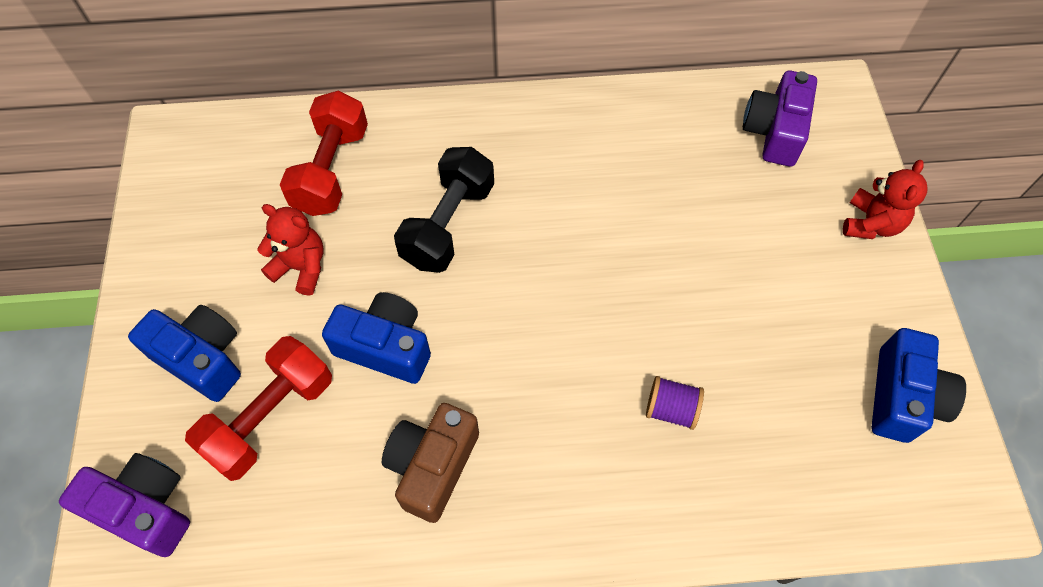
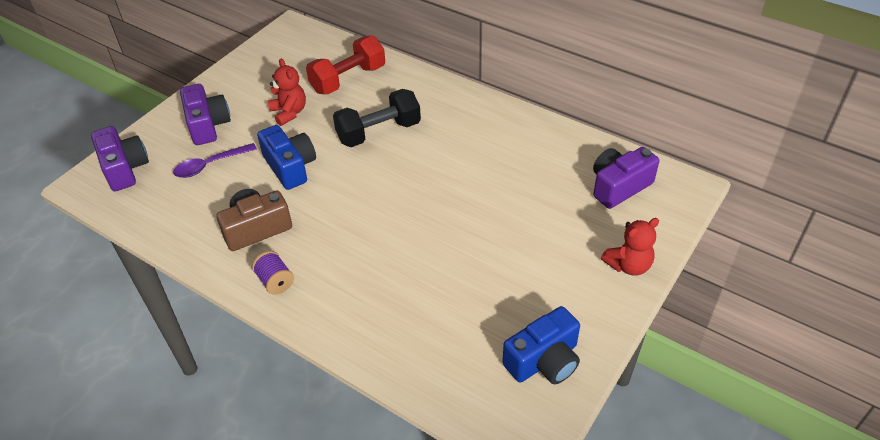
camera: 40 degrees right, 15 degrees down
blue camera [128,305,241,402] -> purple camera [180,84,231,145]
red dumbbell [185,336,332,481] -> purple spoon [173,143,257,178]
purple spool [646,376,704,430] -> purple spool moved to [252,251,294,295]

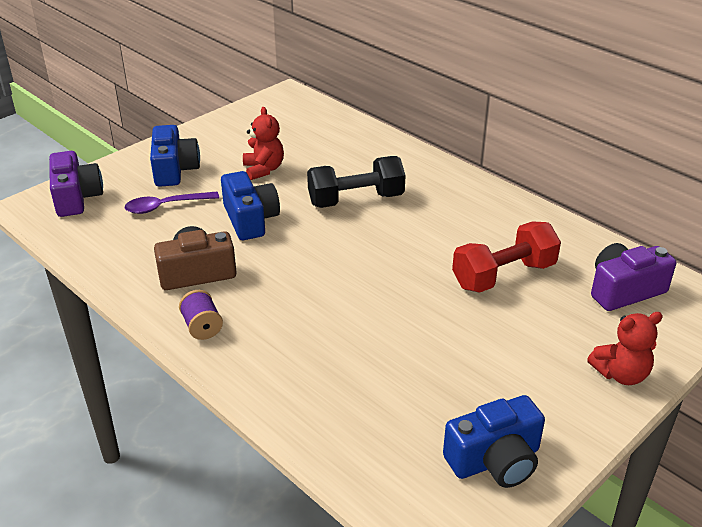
camera: 10 degrees right, 10 degrees down
purple camera [180,84,231,145] -> blue camera [150,125,200,187]
red dumbbell [306,36,385,94] -> red dumbbell moved to [452,221,561,293]

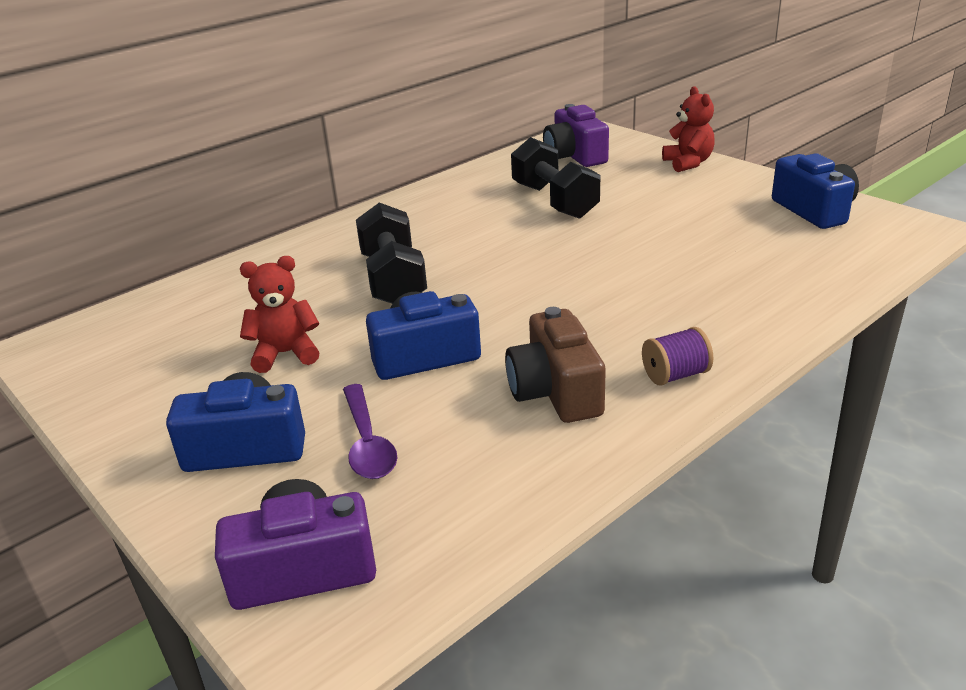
camera: 85 degrees left, 5 degrees down
red dumbbell [452,221,561,293] -> black dumbbell [511,137,600,219]

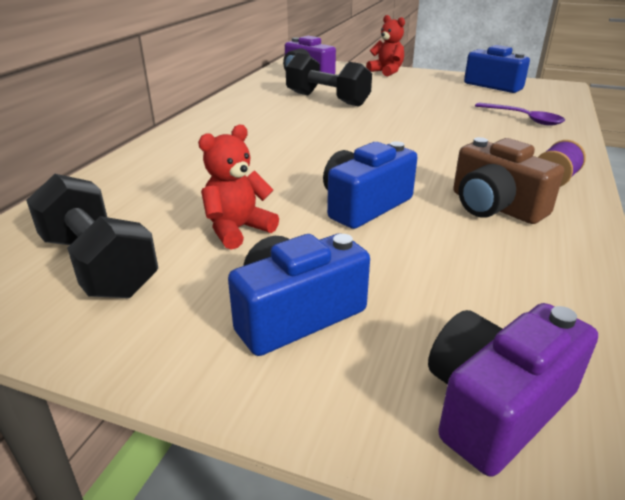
camera: 30 degrees left, 0 degrees up
purple spoon [343,384,397,479] -> purple spoon moved to [475,102,565,125]
black dumbbell [356,202,427,304] -> black dumbbell moved to [26,174,158,298]

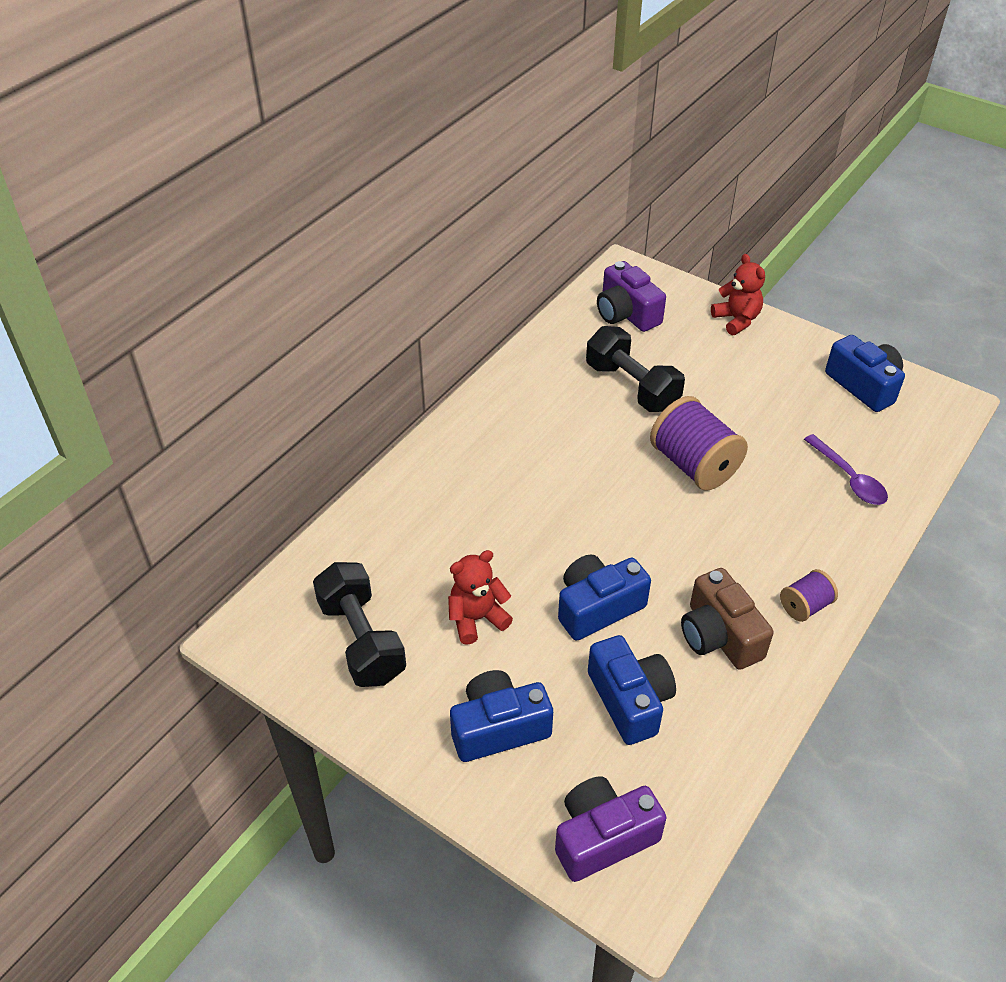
camera: 15 degrees right, 15 degrees up
none -> blue camera [588,635,676,745]
none -> purple spool [650,396,748,491]

